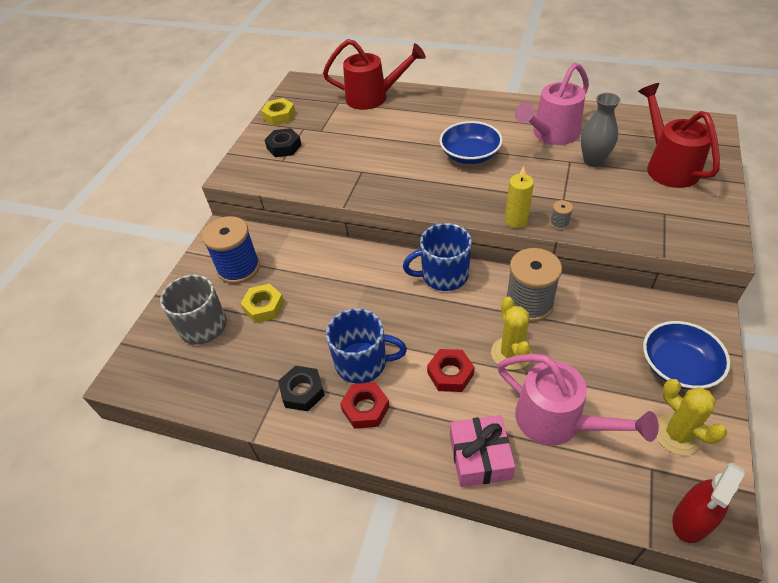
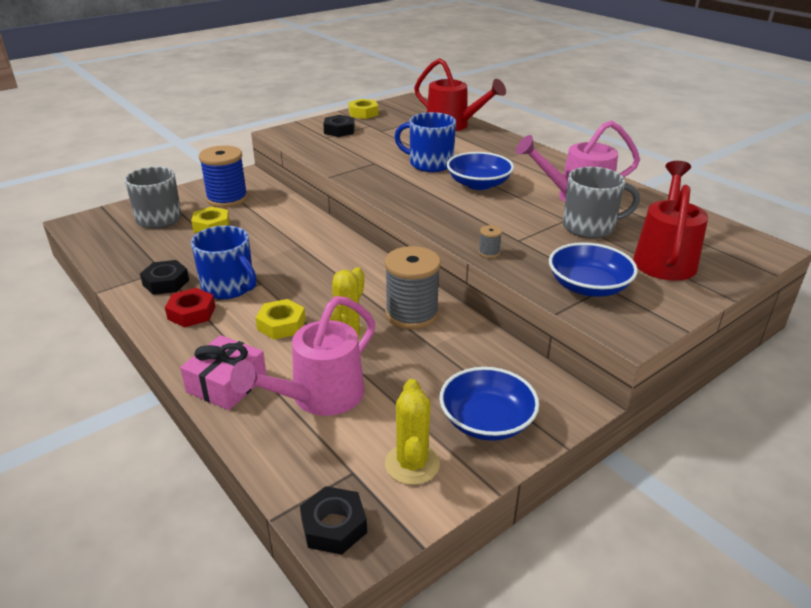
camera: 30 degrees right, 15 degrees down
blue mug [403,223,472,291] -> blue mug moved to [394,112,456,172]
red nut [427,349,474,392] -> yellow nut [255,299,306,340]
pink watering can [497,354,659,446] -> pink watering can turned 60 degrees clockwise [230,296,375,416]
yellow candle [505,166,534,228] -> none
grey vase [581,93,621,167] -> grey mug [563,167,640,239]
red spray bottle [672,463,745,543] -> black nut [300,486,367,555]
none -> blue bowl [549,242,638,297]

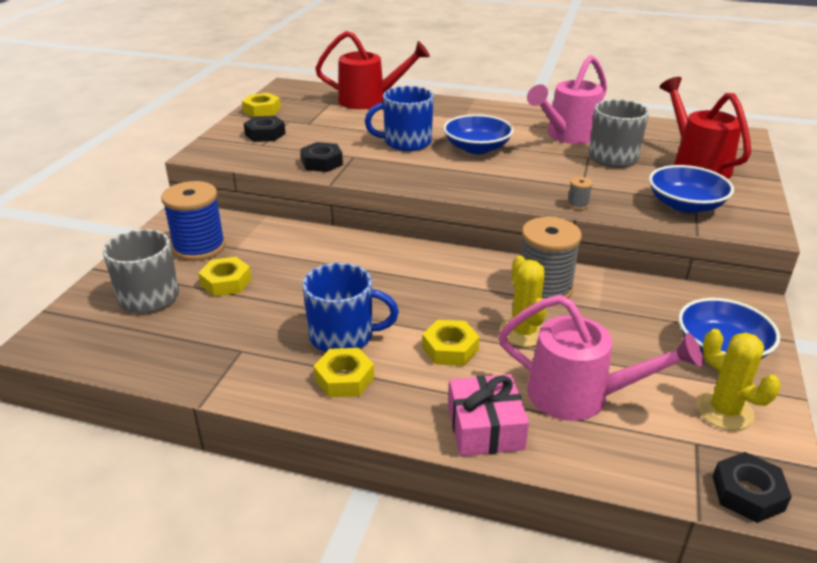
camera: 35 degrees left, 0 degrees up
black nut [140,260,189,295] -> black nut moved to [301,142,343,172]
red nut [165,288,215,327] -> yellow nut [314,348,374,397]
pink watering can [230,296,375,416] -> pink watering can turned 75 degrees counterclockwise [499,295,703,421]

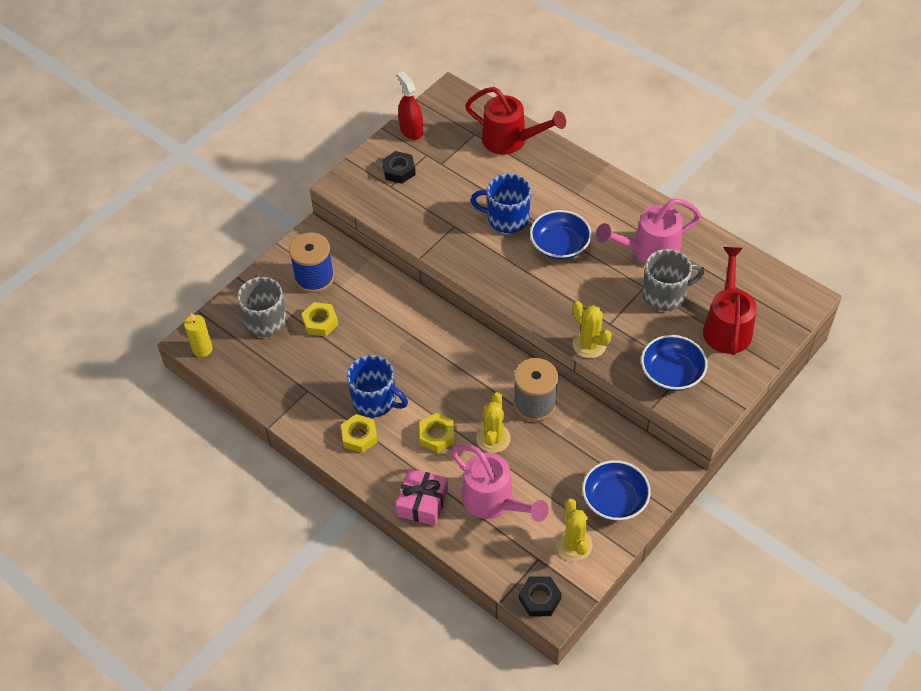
camera: 25 degrees right, 20 degrees up
yellow nut [242,93,281,117] -> red spray bottle [397,71,423,140]
black nut [301,142,343,172] -> none
grey spool [567,177,593,210] -> yellow cactus [572,301,612,358]
none -> yellow candle [184,313,213,357]

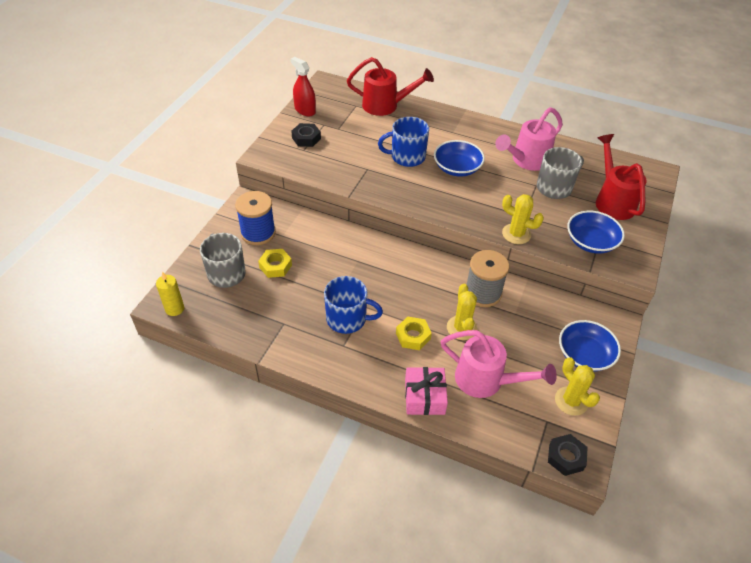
camera: 20 degrees left, 5 degrees down
yellow nut [341,414,378,453] -> none

